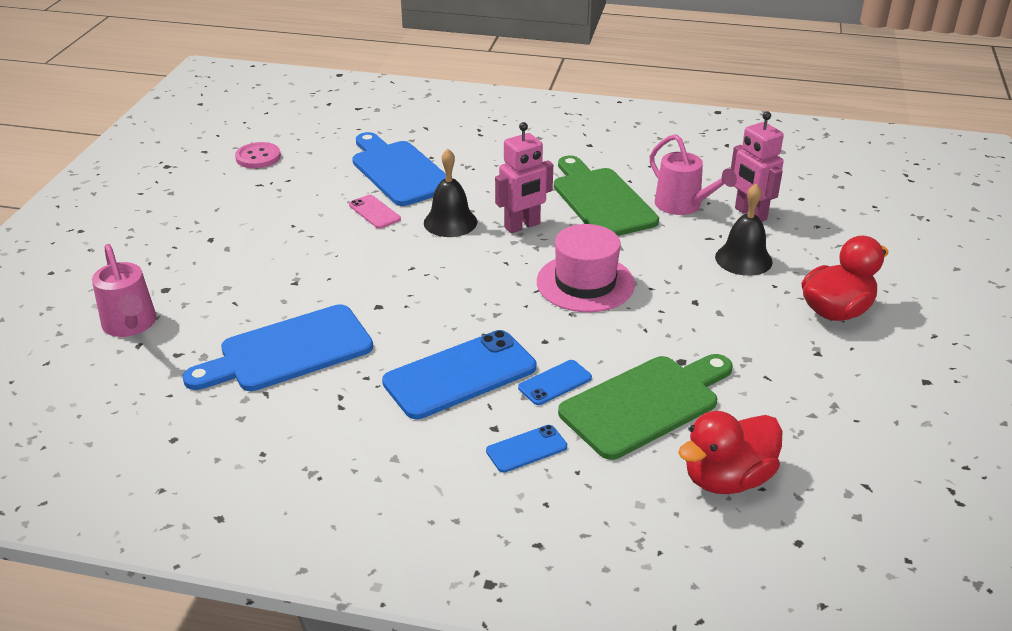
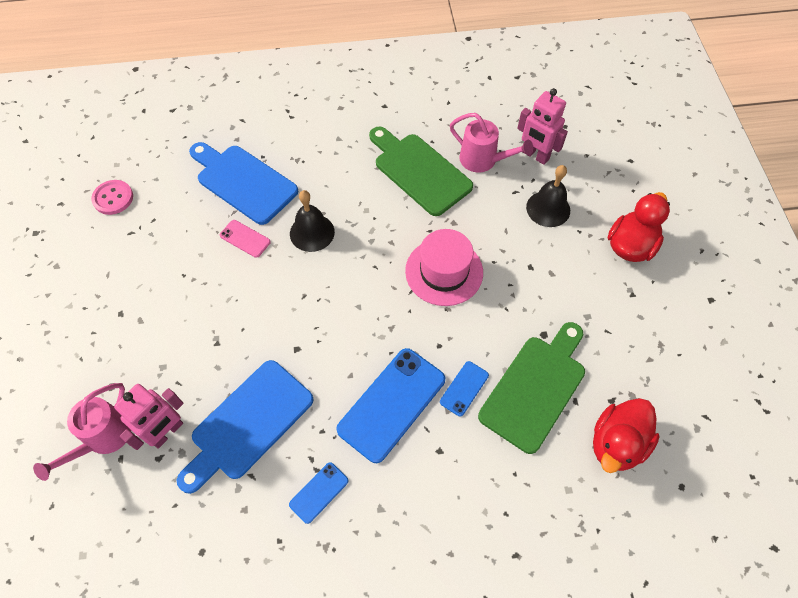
camera: 20 degrees left, 25 degrees up
pink watering can [92,244,156,337] -> pink watering can turned 75 degrees clockwise [33,383,131,481]
blue phone [486,425,567,473] -> blue phone moved to [289,462,348,524]
pink robot [495,122,553,233] -> pink robot moved to [114,384,184,450]

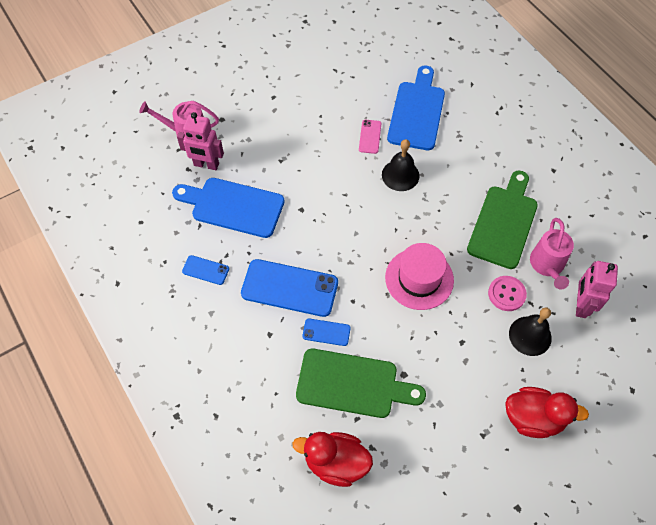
camera: 65 degrees right, 0 degrees up
pink button [91,180,133,215] -> pink button moved to [488,276,527,311]

